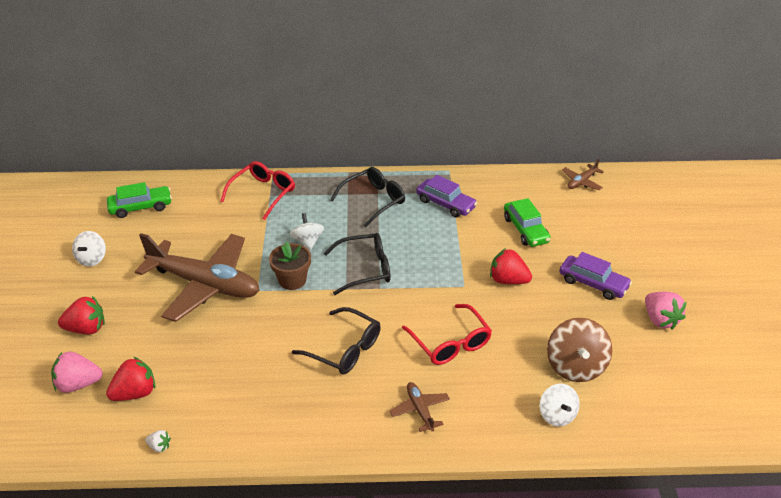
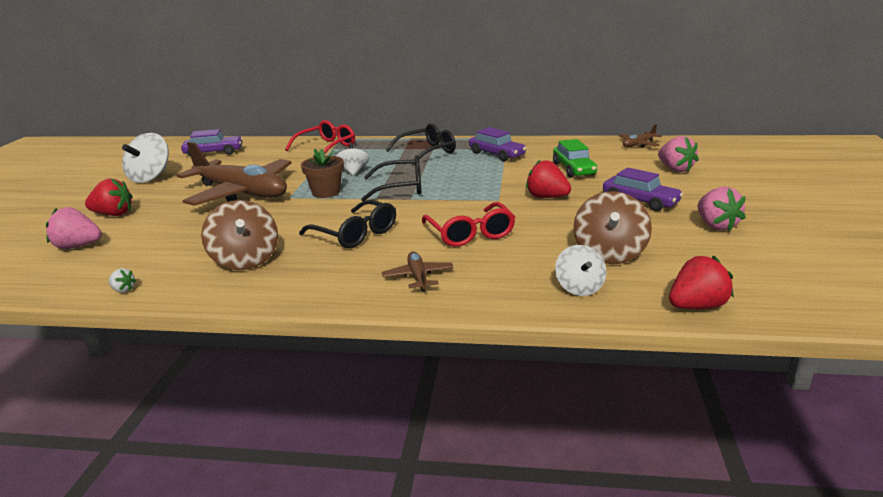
camera: 10 degrees right, 15 degrees down
white spinning top [72,231,106,267] -> white spinning top [122,133,169,183], size x1.58
red strawberry [106,357,156,401] -> red strawberry moved to [669,255,734,309]
green car [107,182,172,218] -> purple car [181,129,243,157]
none -> brown spinning top [201,200,278,270]
none -> pink strawberry [658,136,699,172]

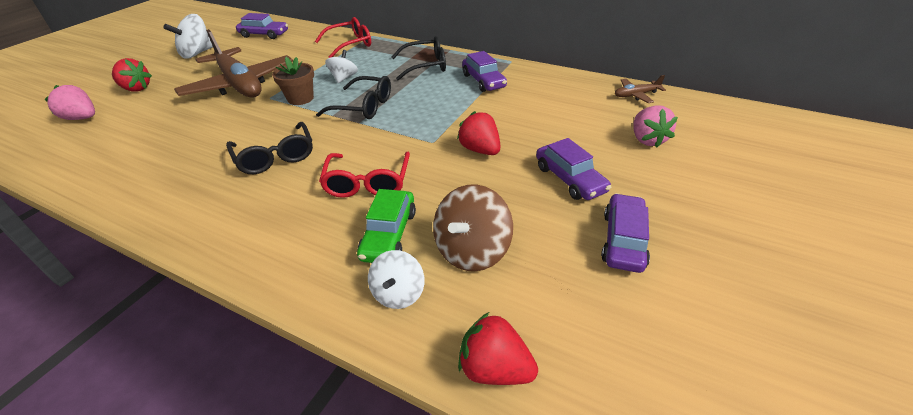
camera: 20 degrees right, 15 degrees up
white strawberry [109,268,136,292] -> none
brown spinning top [201,200,278,270] -> none
brown plane [382,251,454,291] -> none
green car [553,139,597,178] -> green car moved to [357,189,416,263]
red strawberry [669,255,734,309] -> red strawberry turned 150 degrees counterclockwise [458,312,538,385]
pink strawberry [698,187,746,231] -> purple car [601,193,650,273]

